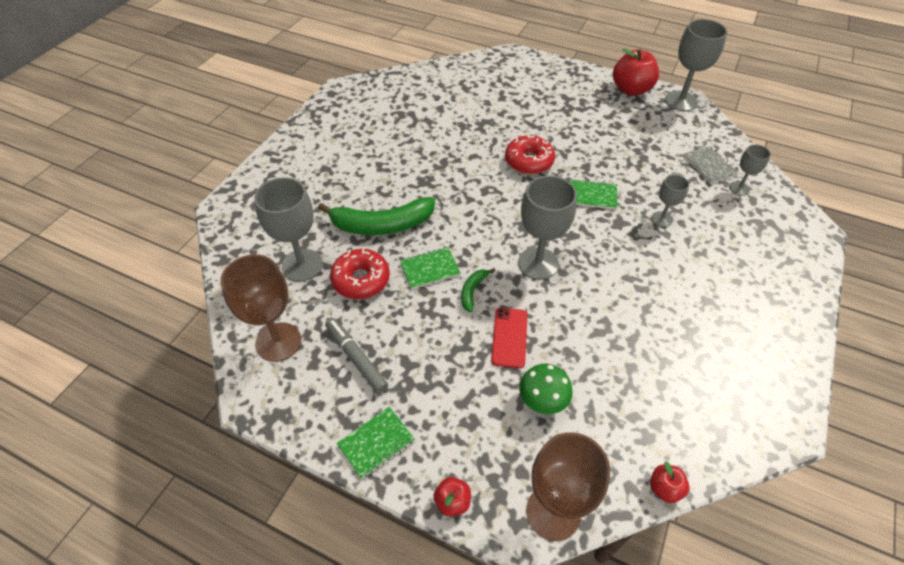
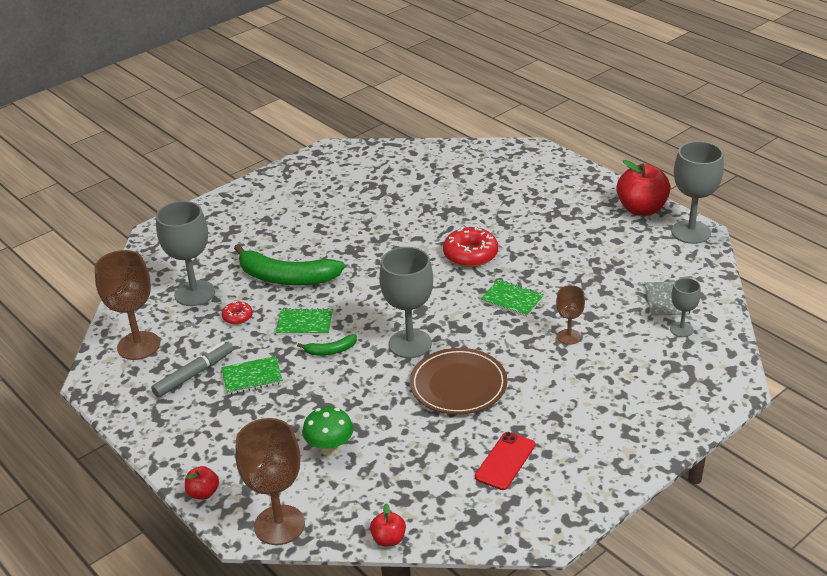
camera: 25 degrees right, 15 degrees down
grey marker [325,318,388,394] -> grey marker turned 60 degrees clockwise [151,341,233,397]
red donut [330,249,390,299] -> red donut [222,301,253,325], size x0.53
green notebook [337,407,415,479] -> green notebook moved to [221,356,283,395]
green banana [461,268,495,312] -> green banana turned 150 degrees counterclockwise [297,334,357,355]
red phone [491,308,527,368] -> red phone moved to [475,432,535,490]
grey goblet [651,175,689,227] -> brown goblet [556,285,585,345]
none -> brown plate [410,348,507,415]

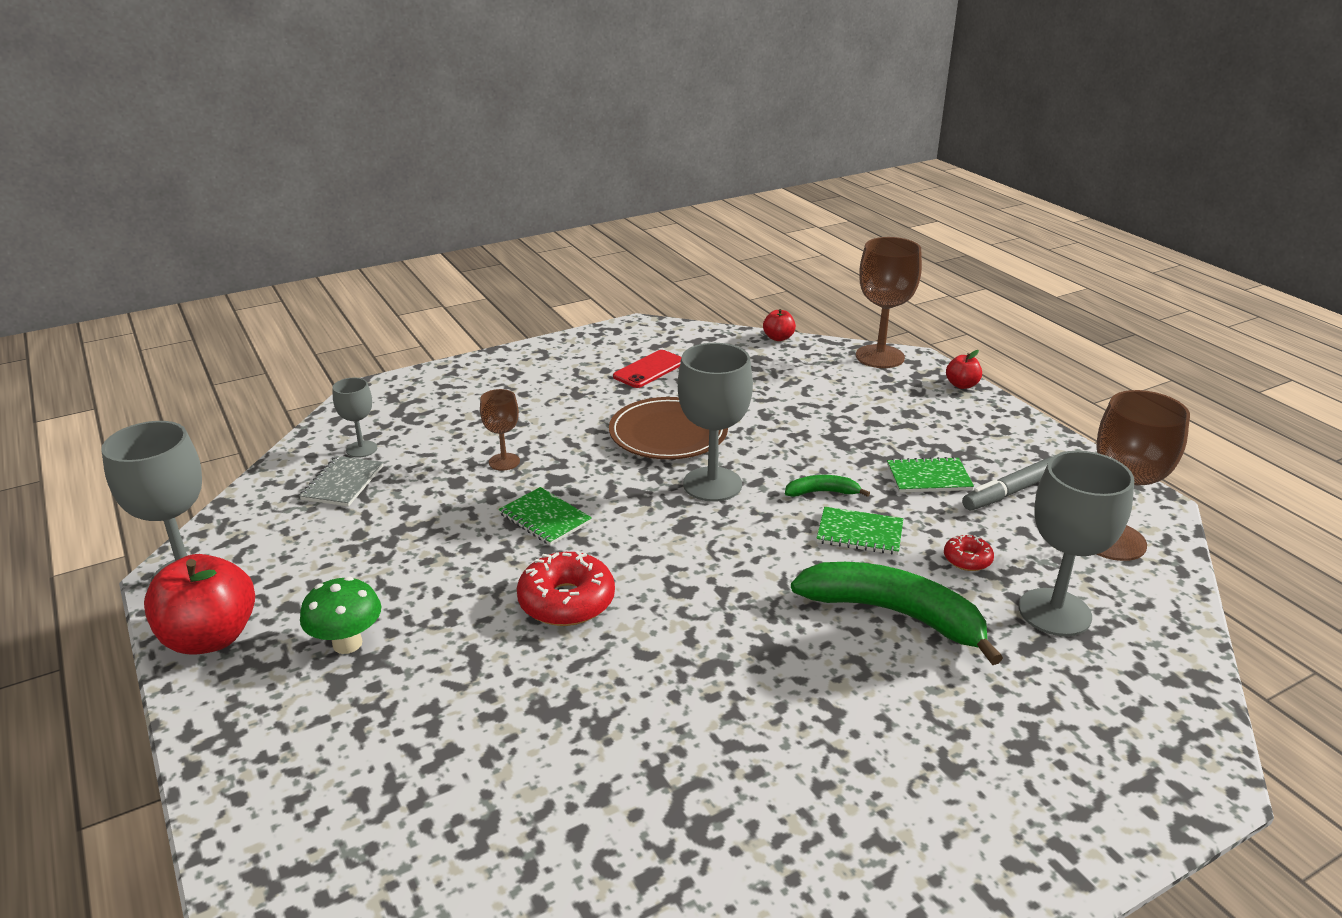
camera: 170 degrees left, 5 degrees down
green mushroom [302,407,354,456] -> green mushroom moved to [300,577,381,654]

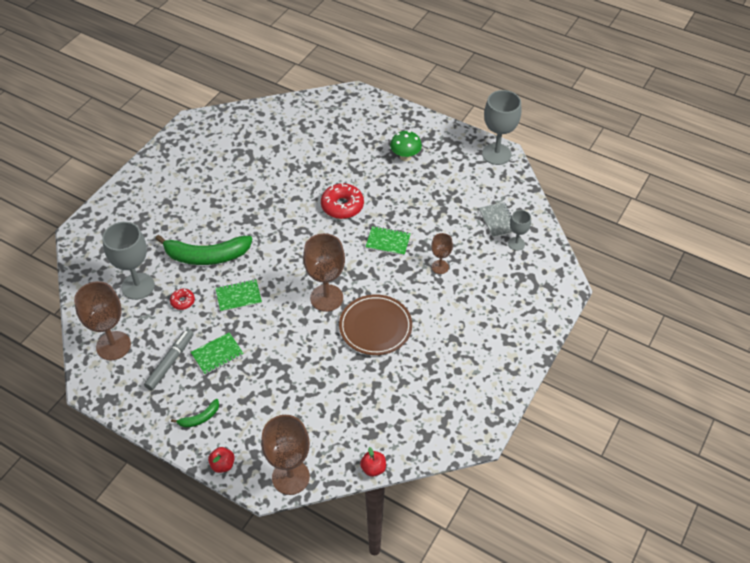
camera: 150 degrees right, 20 degrees up
red apple [144,554,255,655] -> none
red phone [613,350,681,388] -> none
grey goblet [678,343,753,501] -> brown goblet [303,233,345,312]
green banana [785,475,870,497] -> green banana moved to [171,399,219,428]

